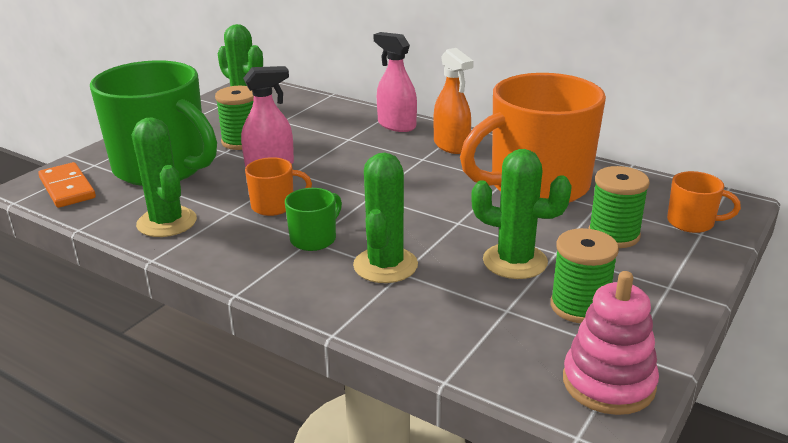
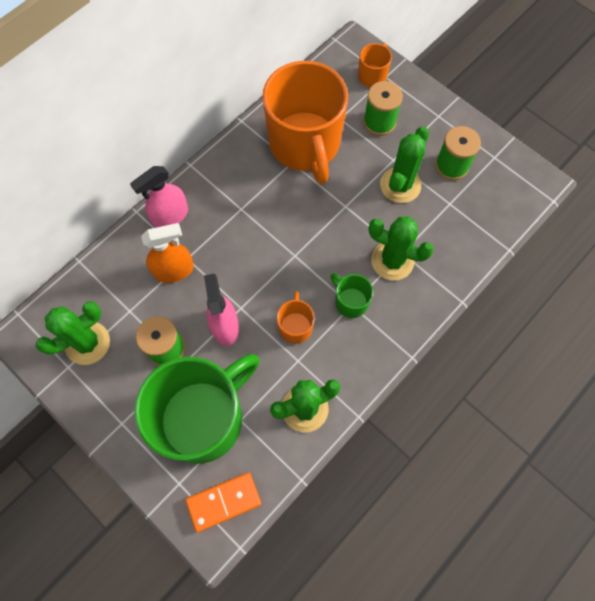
camera: 80 degrees left, 40 degrees up
orange spray bottle [433,48,474,154] -> orange spray bottle moved to [141,223,194,283]
pink stacking toy [563,271,659,415] -> none

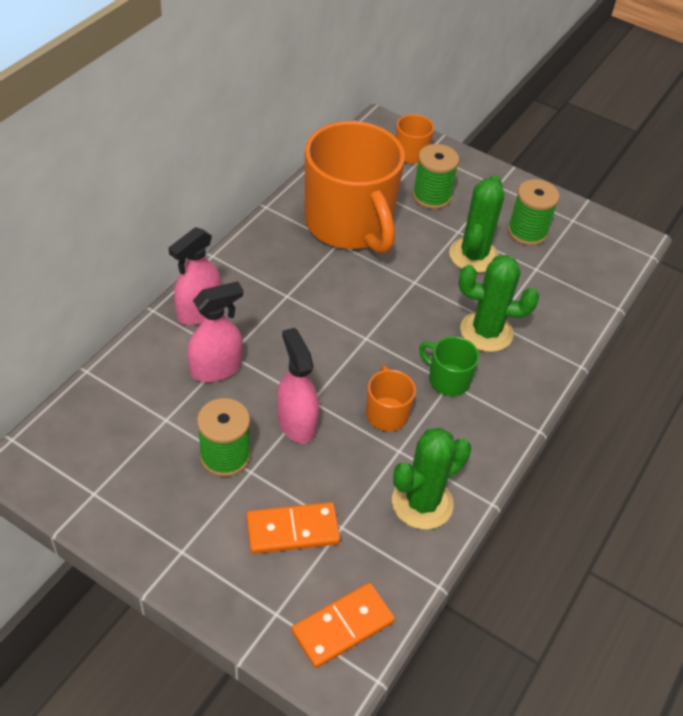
camera: 15 degrees left, 20 degrees down
green cactus [36,301,110,365] -> none
green mug [134,354,259,464] -> orange domino [246,502,340,554]
orange spray bottle [141,223,194,283] -> pink spray bottle [187,281,243,382]

